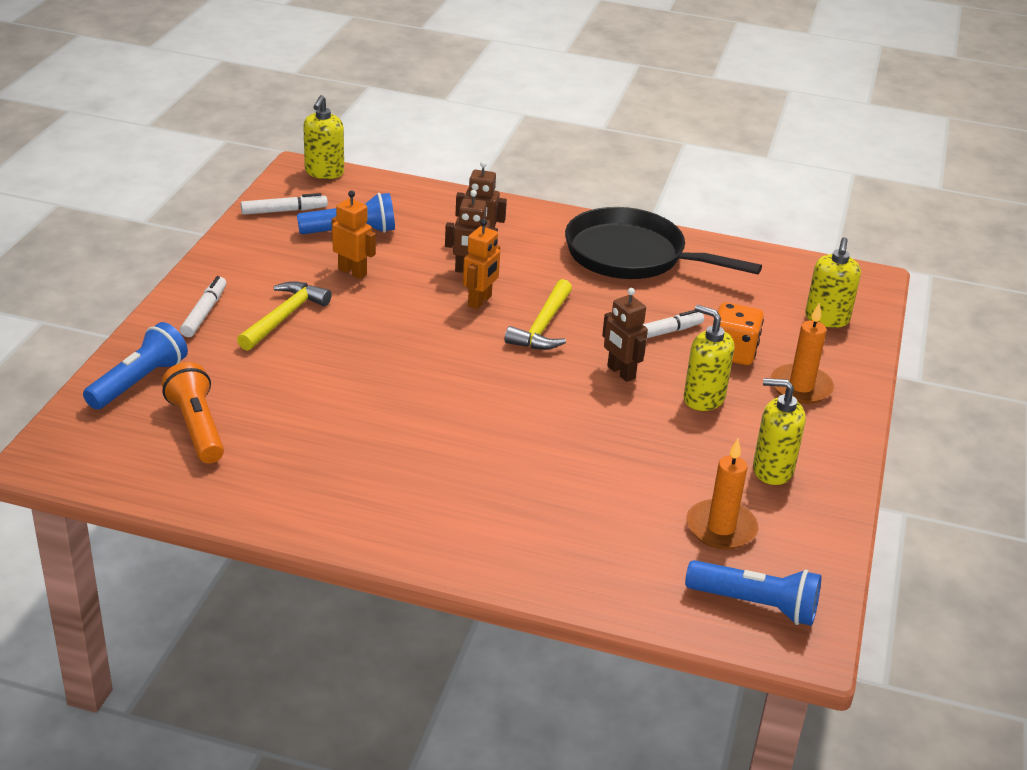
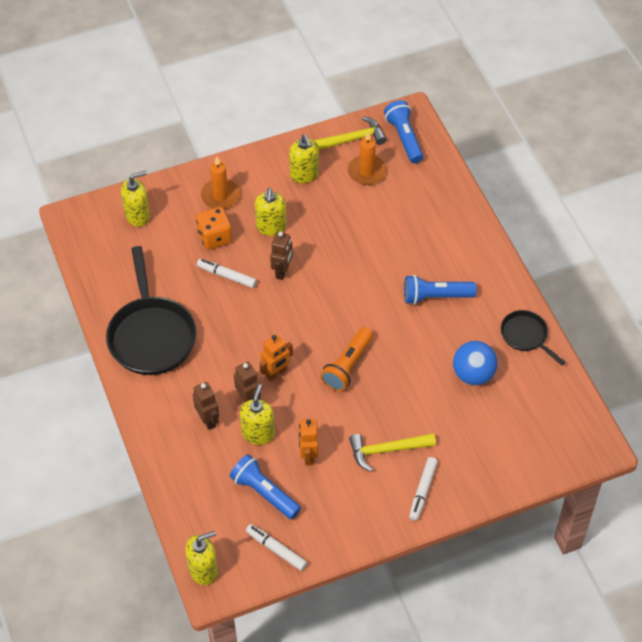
camera: 125 degrees left, 20 degrees up
blue flashlight [83,322,188,410] -> blue flashlight moved to [404,275,477,305]
orange flashlight [162,362,224,463] -> orange flashlight moved to [320,327,373,392]
white marker [180,276,226,337] -> white marker turned 45 degrees counterclockwise [409,457,438,521]
orange robot [463,219,500,309] -> orange robot turned 150 degrees clockwise [259,334,293,381]
yellow hammer [504,279,572,350] -> yellow hammer moved to [314,116,386,150]
none -> yellow soap dispenser [240,384,275,445]
none -> blue ball [453,341,498,385]
none -> black pan [501,310,566,366]

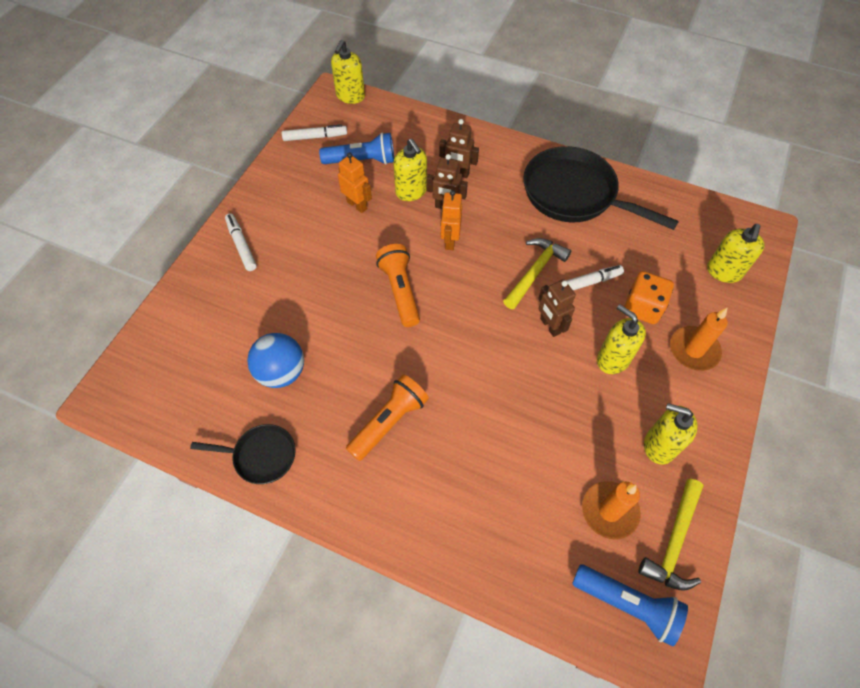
camera: 135 degrees right, 5 degrees up
yellow hammer [349,433,436,472] -> yellow hammer moved to [503,238,571,309]
blue flashlight [404,275,477,305] -> orange flashlight [346,375,429,461]

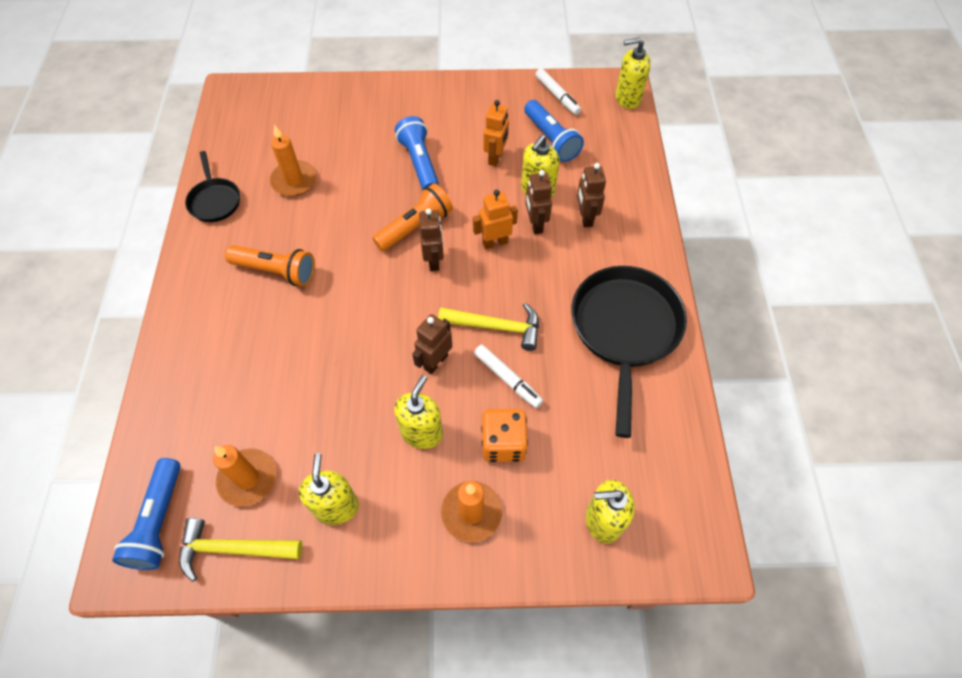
camera: 65 degrees right, 0 degrees up
white marker [225,214,257,271] -> none
blue ball [247,333,304,388] -> orange candle [270,124,317,196]
none -> blue flashlight [395,116,439,191]
none -> brown robot [419,208,444,271]

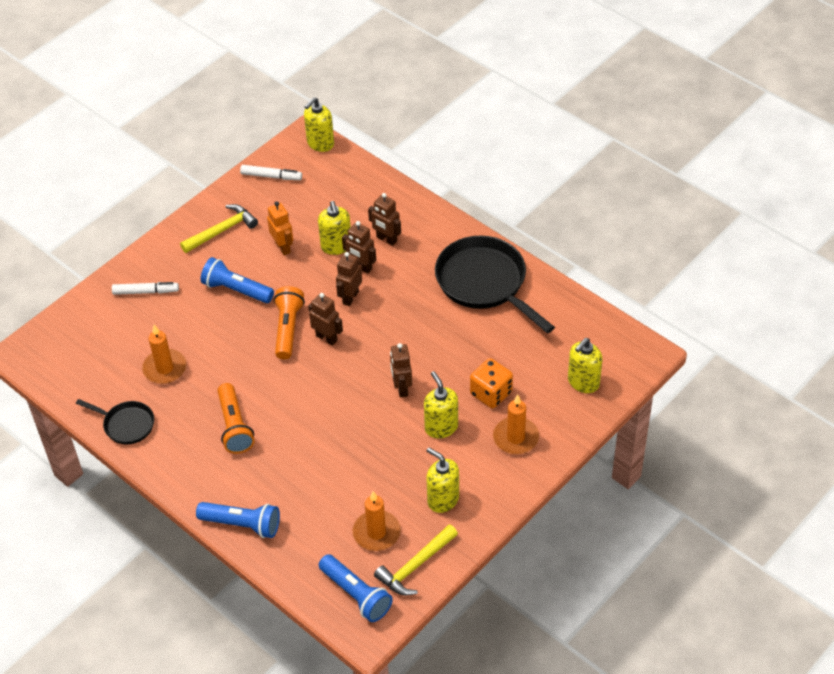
camera: 45 degrees left, 10 degrees down
orange flashlight [225,245,315,286] -> orange flashlight turned 105 degrees clockwise [217,383,255,454]
yellow hammer [438,303,539,351] -> yellow hammer moved to [180,204,258,253]
orange robot [473,190,518,249] -> brown robot [336,252,362,306]
white marker [474,345,543,408] -> white marker moved to [112,282,179,295]
blue flashlight [524,100,584,162] -> blue flashlight moved to [196,502,280,538]

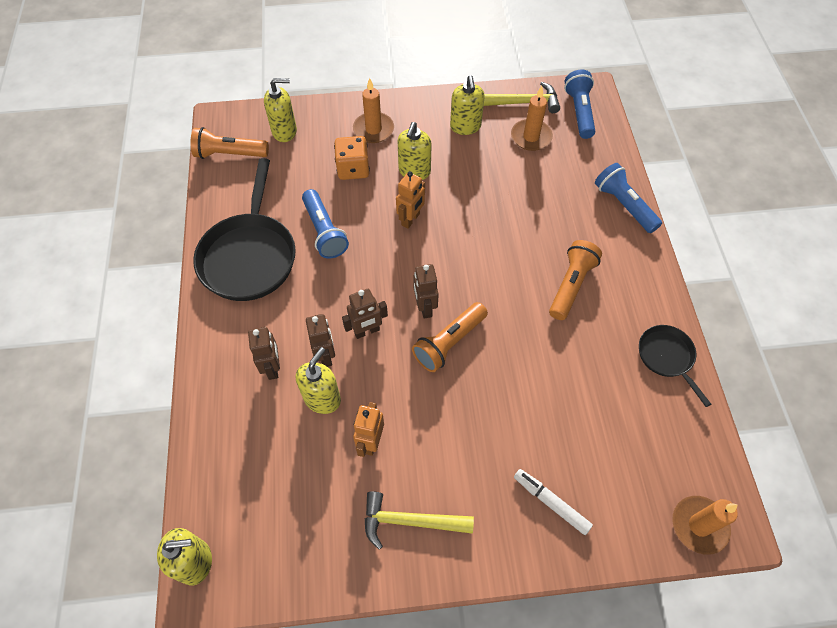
camera: 140 degrees left, 10 degrees up
orange candle [142,325,186,384] -> orange candle moved to [672,496,738,555]
blue flashlight [201,257,274,303] -> blue flashlight moved to [302,189,349,259]
white marker [240,165,302,180] -> none
brown robot [390,343,412,397] -> orange robot [396,171,425,229]
none -> orange flashlight [191,127,269,159]

